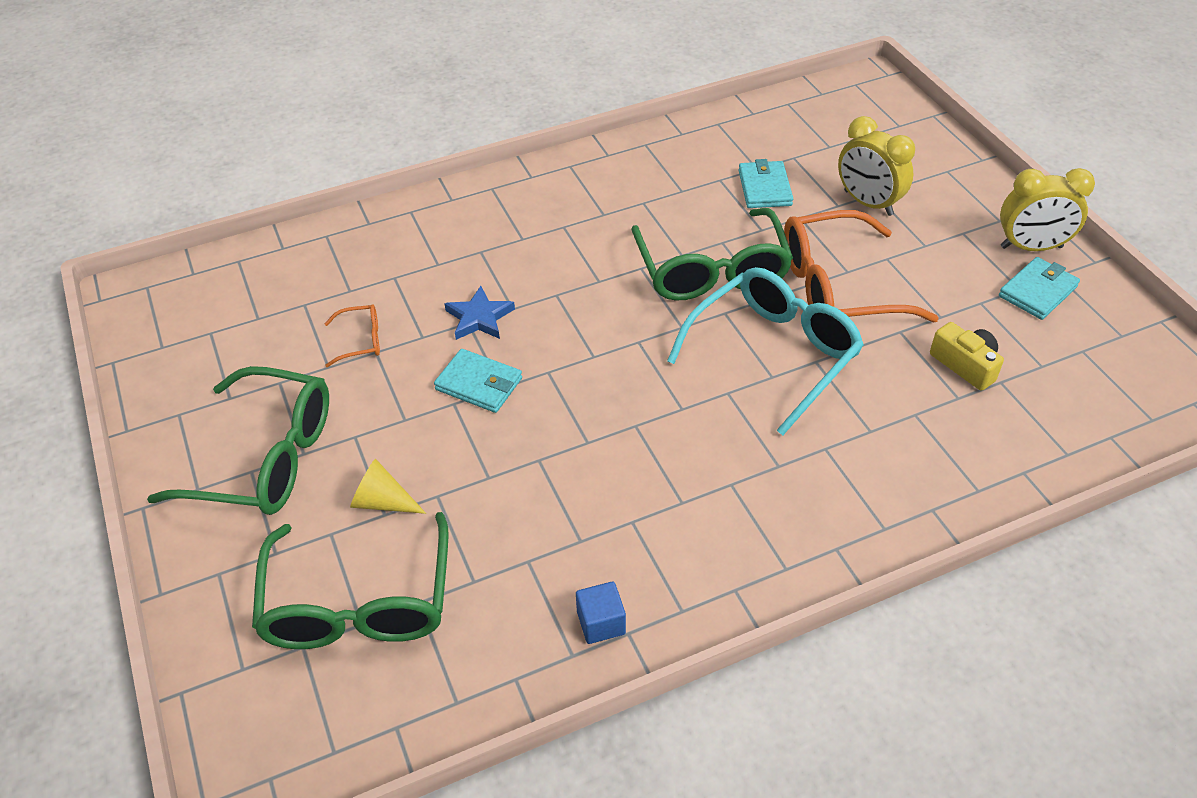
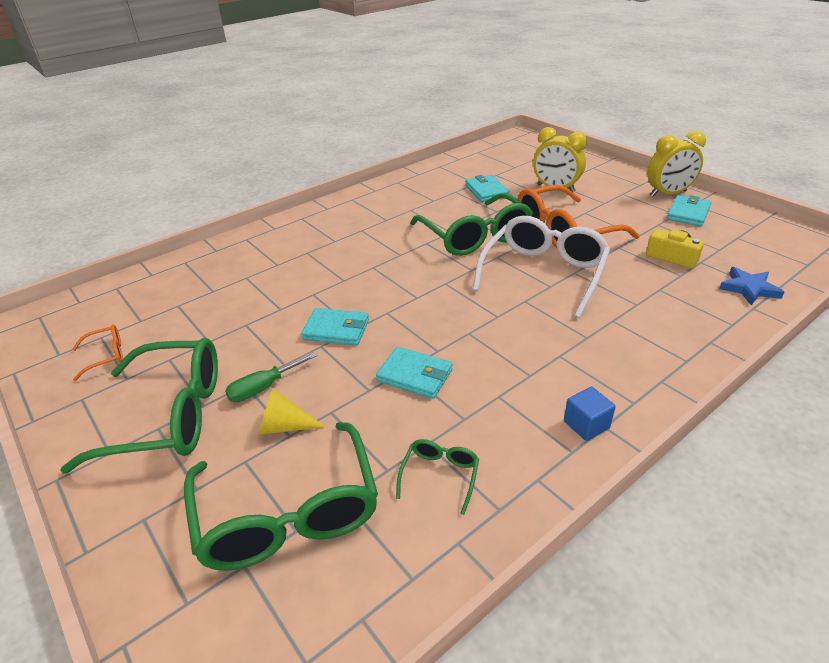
camera: 15 degrees left, 10 degrees down
orange glasses [324,304,380,367] -> orange glasses moved to [72,324,123,381]
blue star [444,286,515,340] -> blue star moved to [719,267,784,305]
blue cube [576,581,626,644] -> blue cube moved to [564,386,616,441]
turquoise glasses [667,267,864,435] -> white glasses [473,216,610,318]
none -> green screwdriver [225,352,317,402]
none -> turquoise wallet [376,347,453,399]
none -> green glasses [396,439,479,515]

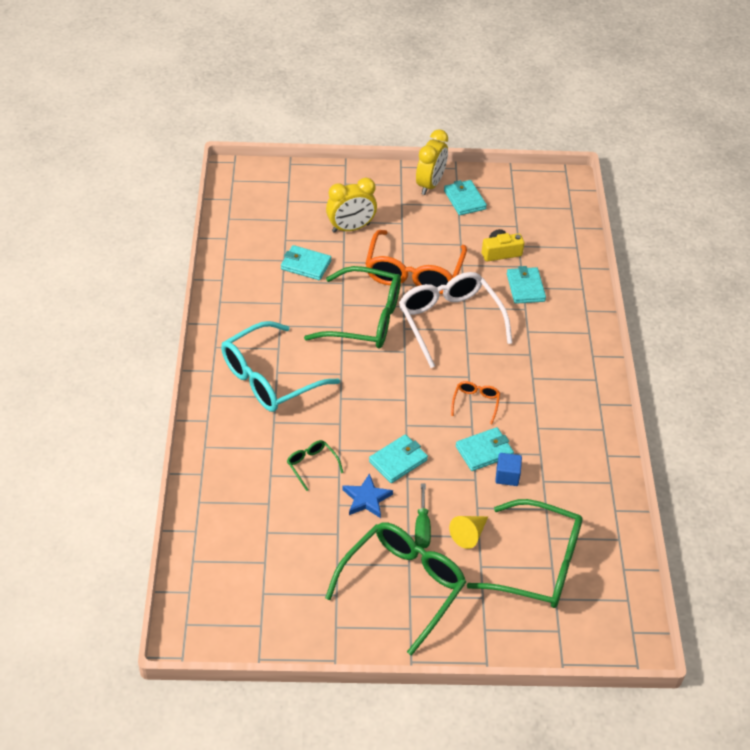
camera: 55 degrees left, 10 degrees up
orange glasses [72,324,123,381] -> orange glasses moved to [451,381,500,424]
green glasses [396,439,479,515] -> green glasses moved to [287,440,343,491]
blue cube [564,386,616,441] -> blue cube moved to [495,453,522,486]
blue star [719,267,784,305] -> blue star moved to [342,473,393,518]
none -> turquoise glasses [221,321,340,412]
none -> turquoise wallet [507,266,546,304]

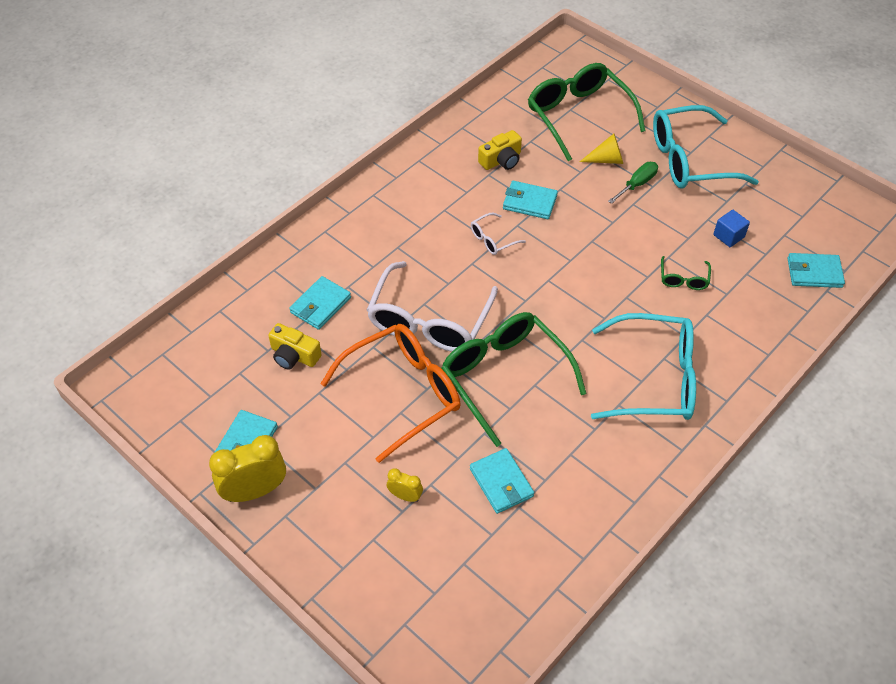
camera: 135 degrees left, 5 degrees up
green glasses [325,522,466,656] -> turquoise glasses [653,105,759,189]
yellow clock [326,178,377,233] -> yellow clock [387,468,423,502], size x0.51
blue star [342,473,393,518] -> none
turquoise wallet [369,434,428,483] -> turquoise wallet moved to [787,253,845,288]
orange glasses [451,381,500,424] -> white glasses [471,213,526,255]
blue cube [495,453,522,486] -> blue cube moved to [713,210,750,247]
none -> yellow camera [478,130,522,170]

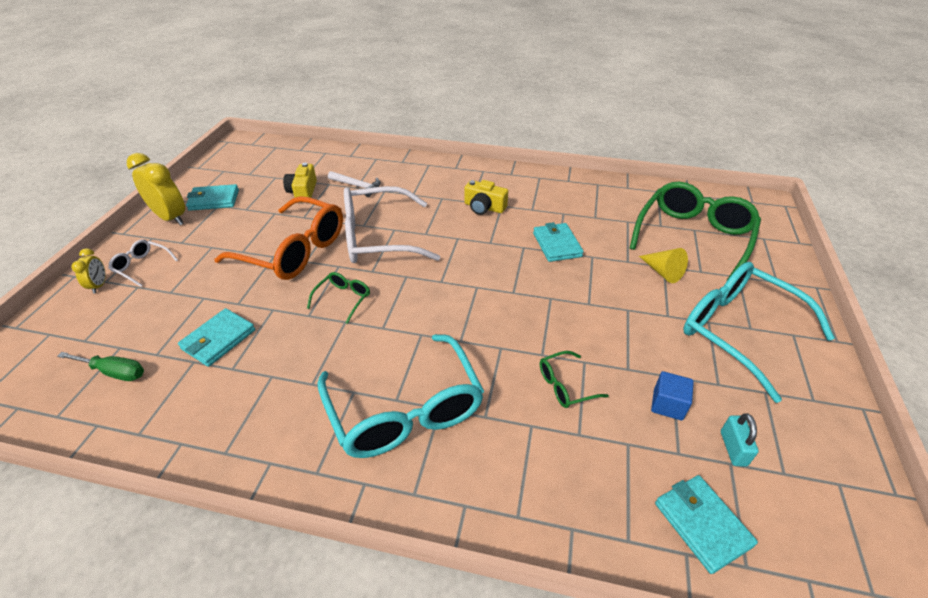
camera: 60 degrees right, 10 degrees down
turquoise wallet [289,276,351,330] -> white hammer [328,171,381,197]
yellow clock [387,468,423,502] -> yellow clock moved to [71,248,106,294]
green glasses [441,312,587,447] -> green glasses [307,272,370,324], size x0.44
white glasses [471,213,526,255] -> white glasses moved to [108,239,178,287]
yellow camera [478,130,522,170] -> yellow camera moved to [464,180,508,215]
green screwdriver [608,162,658,204] -> green screwdriver moved to [57,352,144,381]
none -> turquoise padlock [721,413,759,467]

